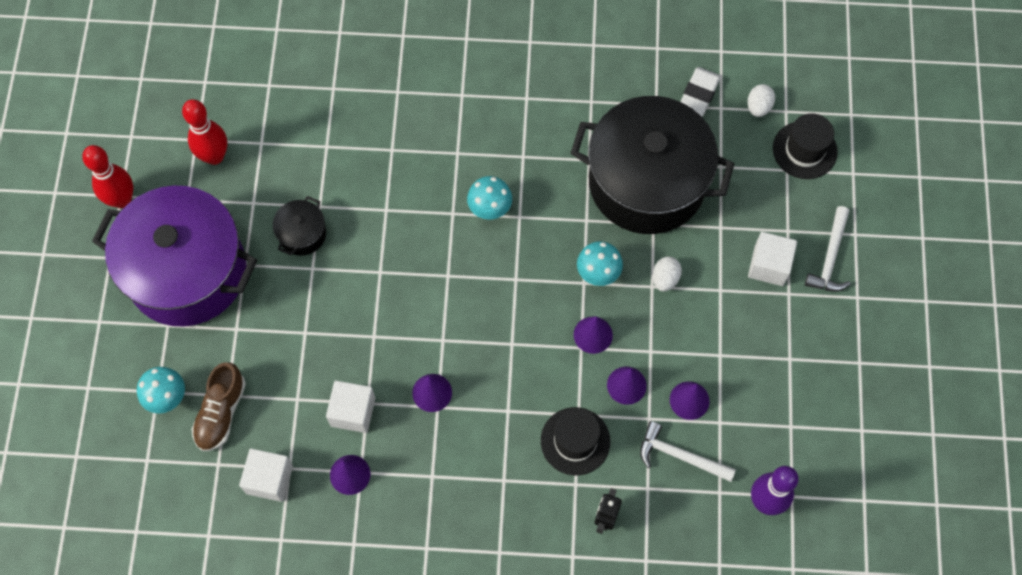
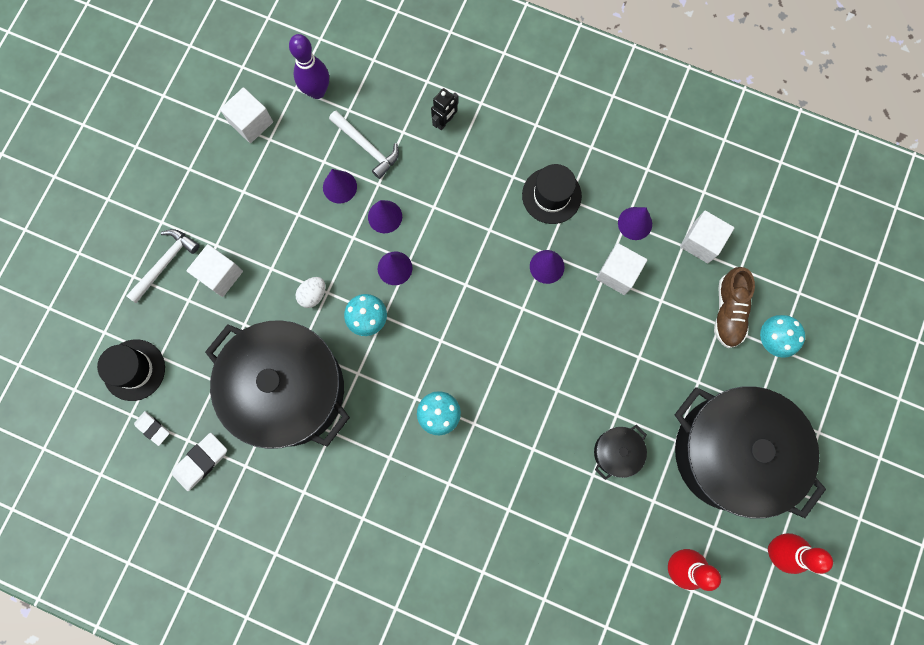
camera: 160 degrees left, 10 degrees up
purple pot [92,185,257,327] -> black pot [674,386,826,519]
brown shoe [192,362,246,451] -> brown shoe turned 150 degrees clockwise [714,267,755,348]
black hat [541,407,610,475] -> black hat moved to [522,164,582,224]
white egg [748,84,775,117] -> white eraser [134,411,169,446]
none -> white cube [220,87,273,143]

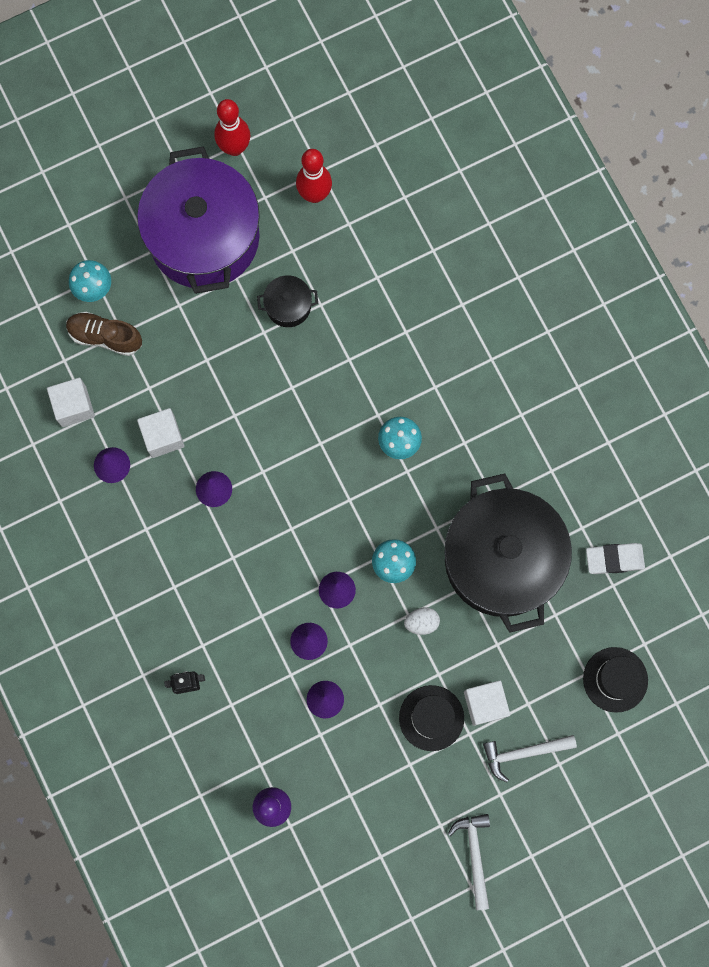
camera: 140 degrees left, 0 degrees up
white eraser [134,411,169,446] -> none
white cube [220,87,273,143] -> none
white hammer [329,111,399,179] -> white hammer moved to [448,814,490,910]
black hat [522,164,582,224] -> black hat moved to [399,685,464,751]
black pot [674,386,826,519] -> purple pot [137,146,260,294]
brown shoe [714,267,755,348] -> brown shoe turned 120 degrees counterclockwise [66,312,142,356]

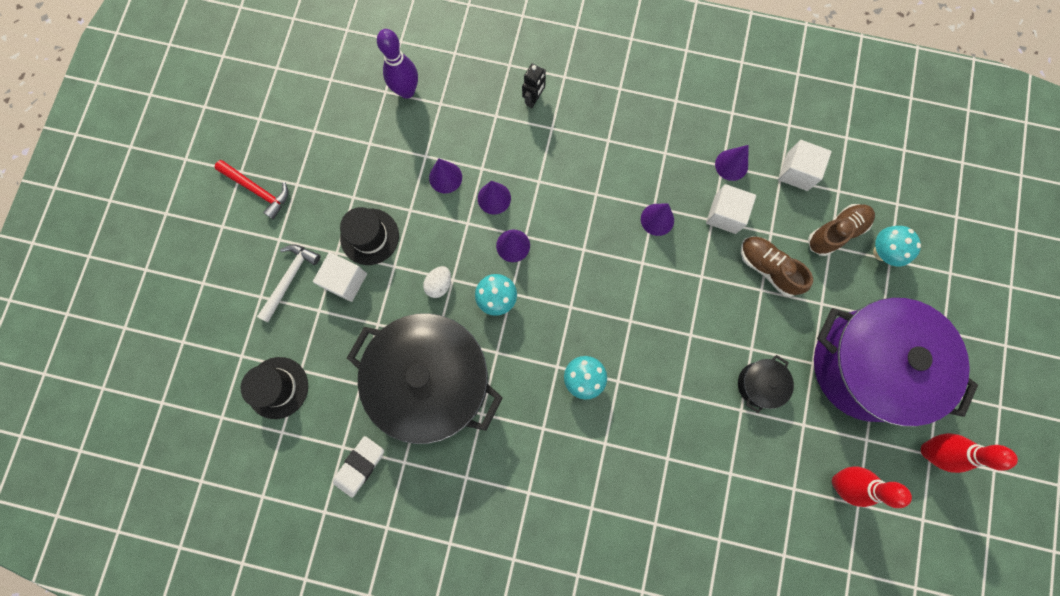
camera: 130 degrees right, 0 degrees up
white hammer [448,814,490,910] -> red hammer [215,160,288,219]
none -> brown shoe [741,237,813,297]

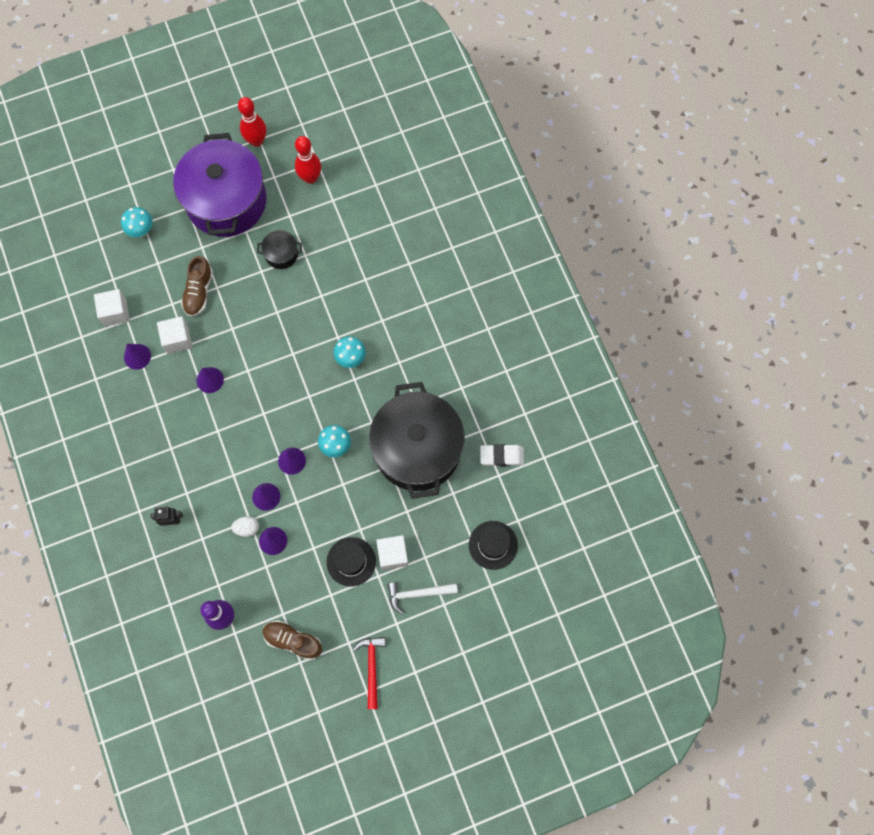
camera: 125 degrees left, 5 degrees down
white egg [423,266,451,298] -> white egg moved to [231,516,259,537]
brown shoe [808,204,875,256] -> brown shoe moved to [262,620,322,660]

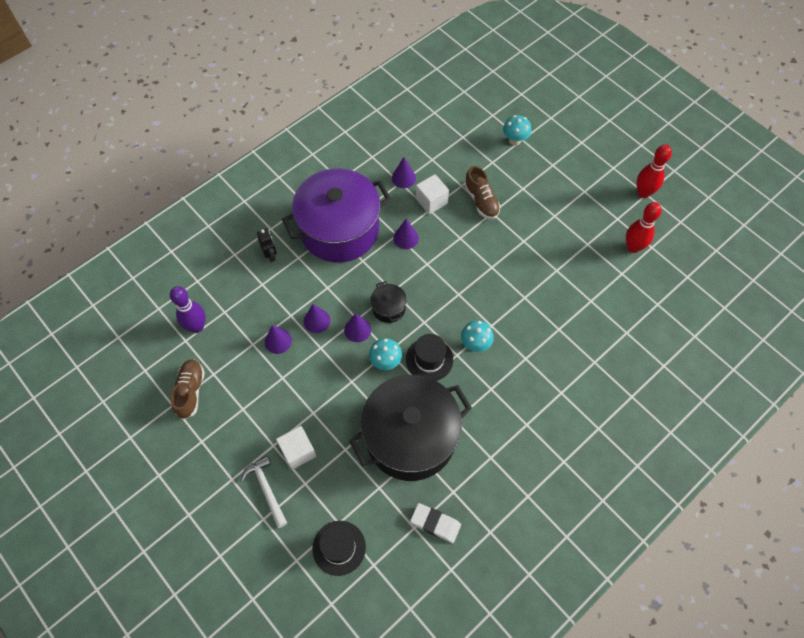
camera: 70 degrees right, 10 degrees down
white cube [94,289,130,327] -> none
purple pot [173,133,267,237] -> purple pot moved to [282,168,391,263]
brown shoe [181,256,213,317] -> brown shoe turned 105 degrees counterclockwise [464,166,501,219]
white egg [231,516,259,537] -> none
black pot [257,230,302,269] -> black pot moved to [370,281,407,323]
black hat [327,537,376,587] -> black hat moved to [406,334,453,381]
red hammer [353,637,386,709] -> none
white eraser [480,444,524,466] -> white eraser turned 45 degrees counterclockwise [410,503,461,543]

